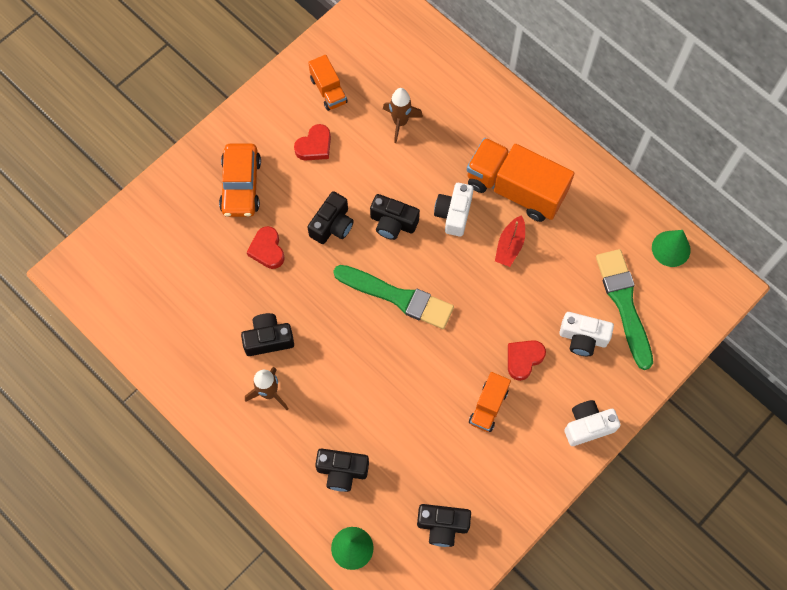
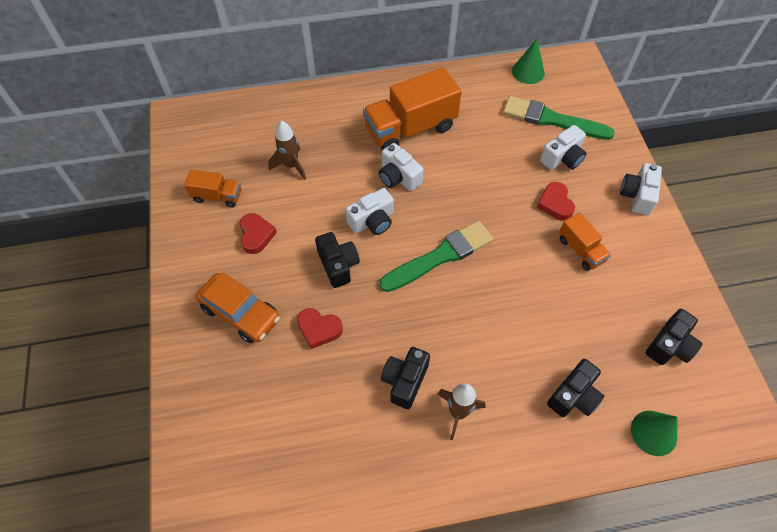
camera: 55 degrees left, 10 degrees down
black camera [370,194,420,240] -> white camera [345,188,394,235]
red boat [495,215,525,267] -> none

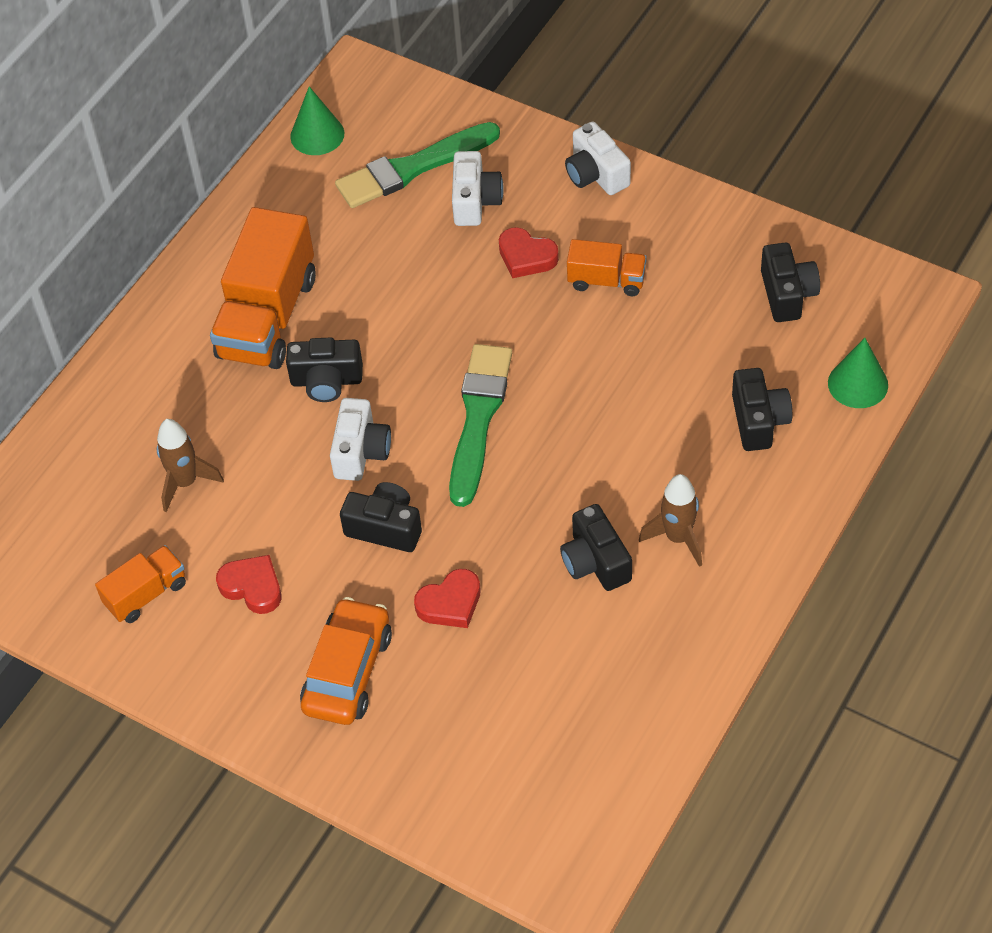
camera: 45 degrees left, 5 degrees down
orange car [196,273,280,343] -> orange car turned 60 degrees counterclockwise [300,597,392,725]
white camera [379,143,424,191] -> black camera [286,338,363,402]

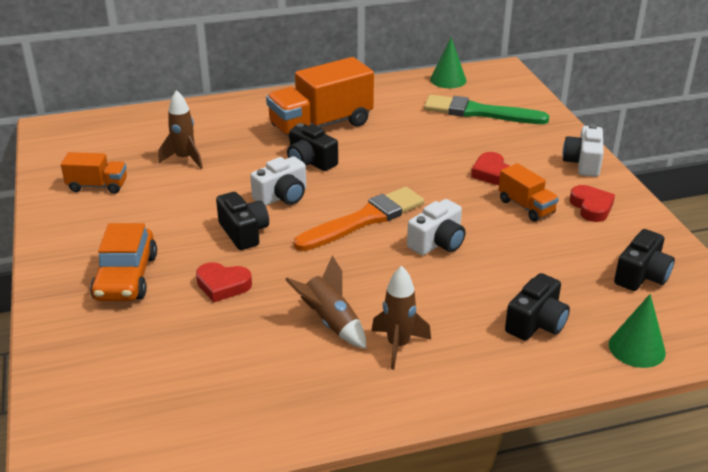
camera: 40 degrees right, 20 degrees down
red heart [216,555,281,614] -> red heart moved to [569,185,615,222]
orange car [300,597,392,725] -> orange car turned 120 degrees clockwise [90,223,157,301]
green brush [449,344,512,507] -> orange brush [294,187,424,251]
white camera [452,151,504,226] -> white camera moved to [407,199,466,255]
black camera [560,504,632,591] -> brown rocket [285,255,366,349]

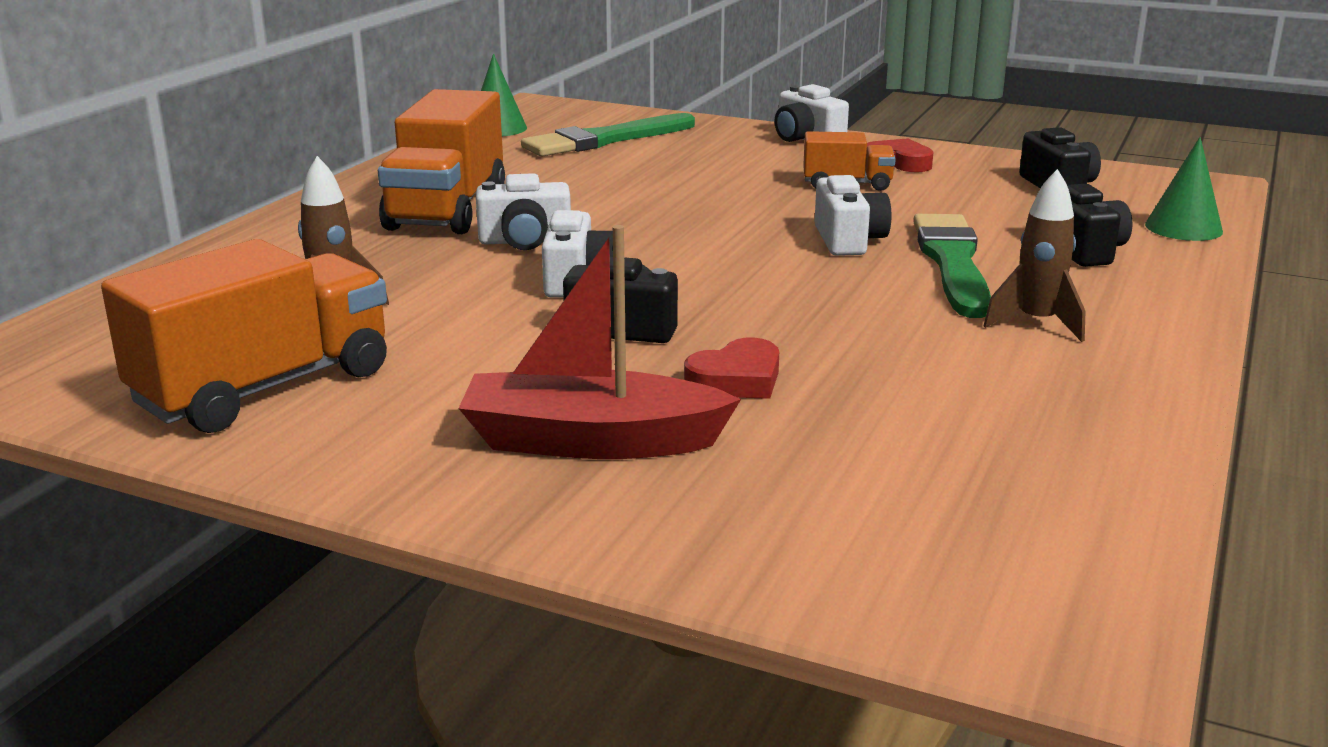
camera: 50 degrees left, 10 degrees down
orange truck [61,152,127,194] -> orange truck [101,239,387,433], size x1.93
orange car [90,223,157,301] -> red boat [458,225,741,459]
brown rocket [285,255,366,349] -> none
black camera [287,123,338,171] -> white camera [476,173,571,250]
orange brush [294,187,424,251] -> none
red heart [471,152,510,185] -> none
none -> green brush [913,214,991,318]

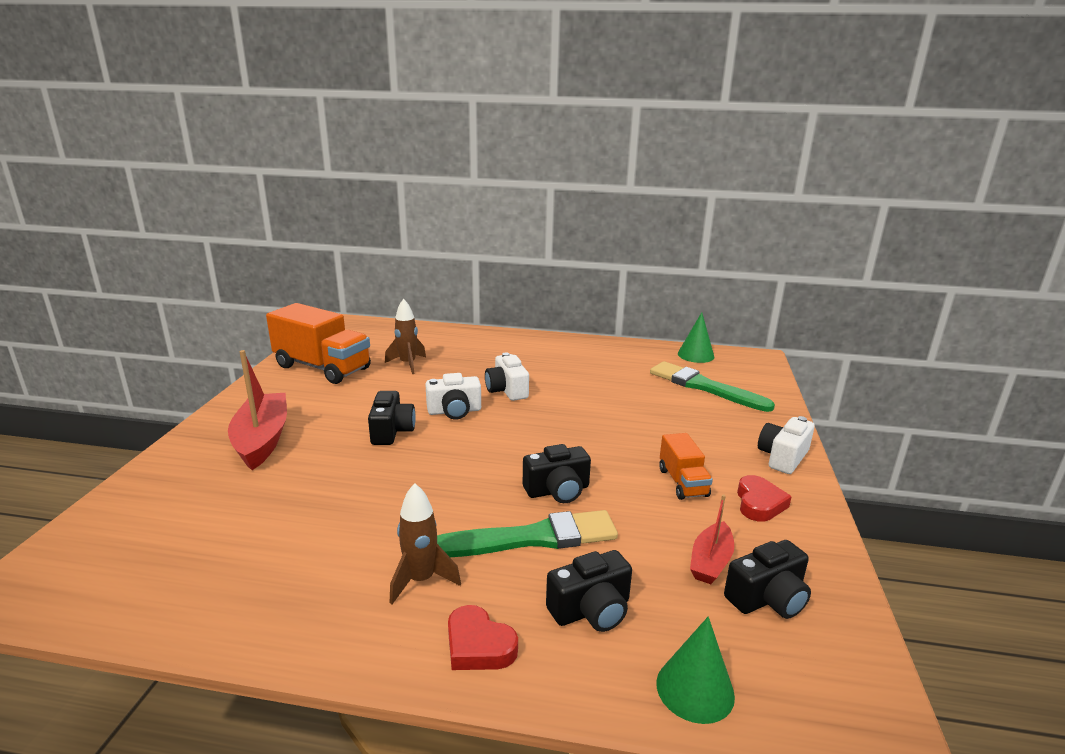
camera: 75 degrees right, 0 degrees up
orange truck [378,89,505,234] -> none
red heart [684,338,779,399] -> red heart moved to [448,605,518,670]
white camera [815,175,891,256] -> black camera [523,444,591,503]
none -> red boat [690,494,734,584]

